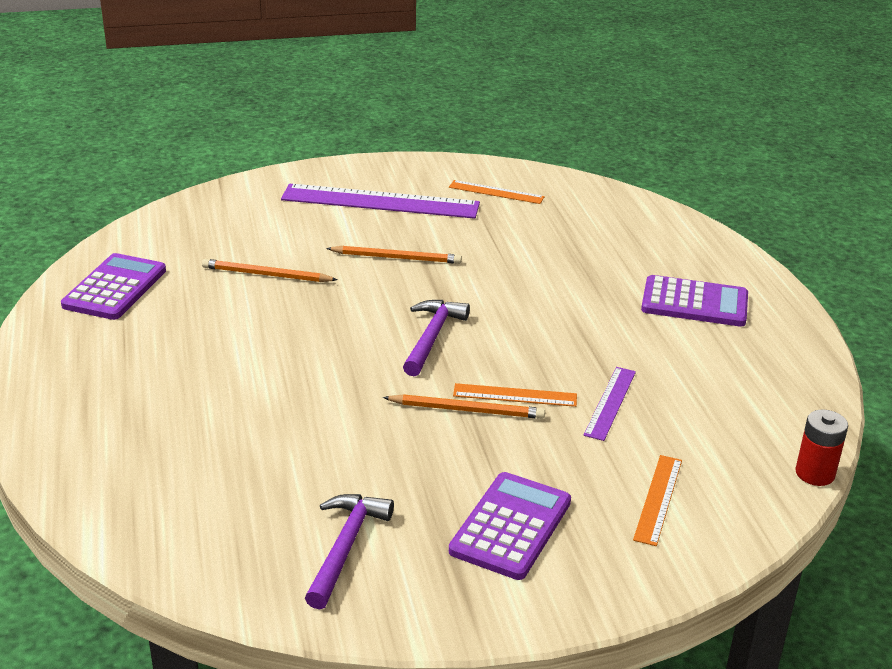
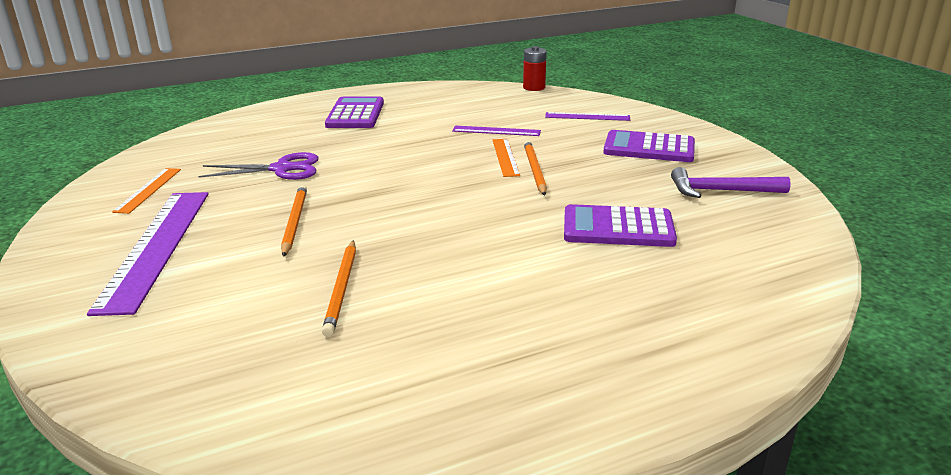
camera: 100 degrees left, 5 degrees down
purple calculator [61,253,166,320] -> purple calculator moved to [564,204,677,247]
purple hammer [403,300,470,377] -> none
orange ruler [633,455,682,546] -> purple ruler [545,112,630,121]
none -> purple scissors [198,152,319,180]

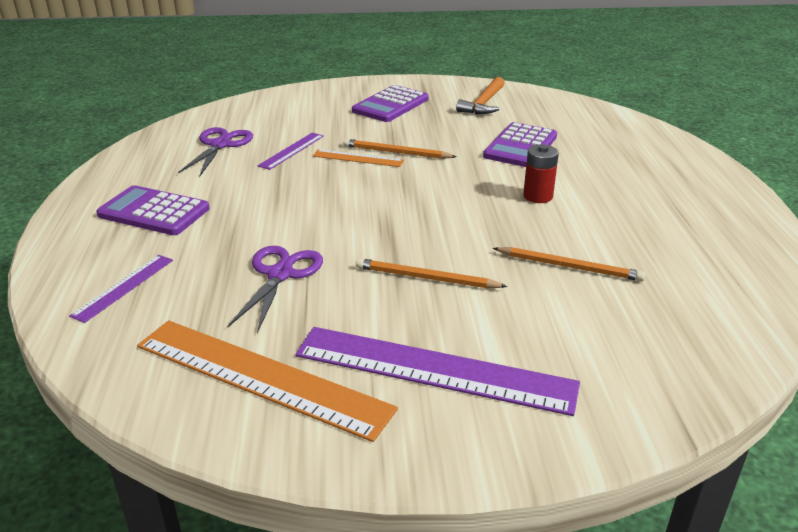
camera: 70 degrees left, 5 degrees up
orange ruler [112,168,181,214] -> orange ruler [137,320,398,442], size x2.02
red battery [523,46,547,91] -> red battery moved to [523,145,559,203]
purple ruler [545,112,630,121] -> purple ruler moved to [69,255,173,323]
purple hammer [671,167,791,198] -> orange hammer [456,77,504,114]
none -> purple scissors [178,127,253,177]

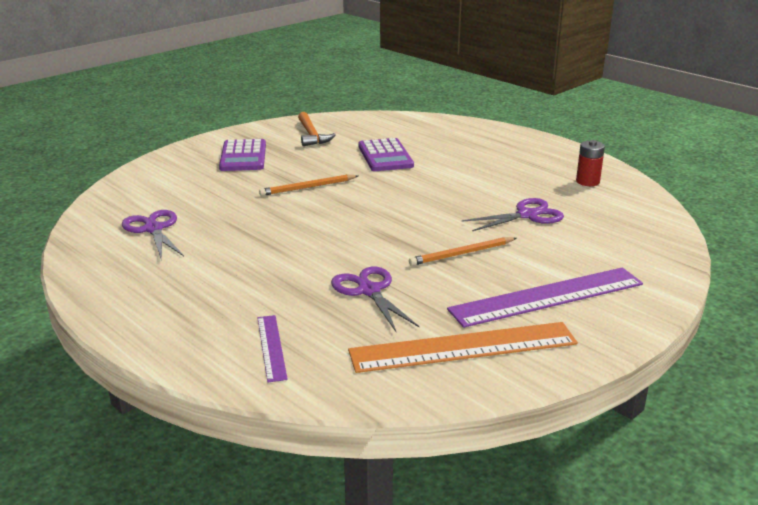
camera: 40 degrees left, 5 degrees down
purple calculator [96,185,210,235] -> none
purple ruler [258,133,324,170] -> none
orange ruler [313,149,404,167] -> none
orange pencil [493,247,645,281] -> purple scissors [462,198,564,231]
red battery [523,145,559,203] -> red battery moved to [576,140,605,186]

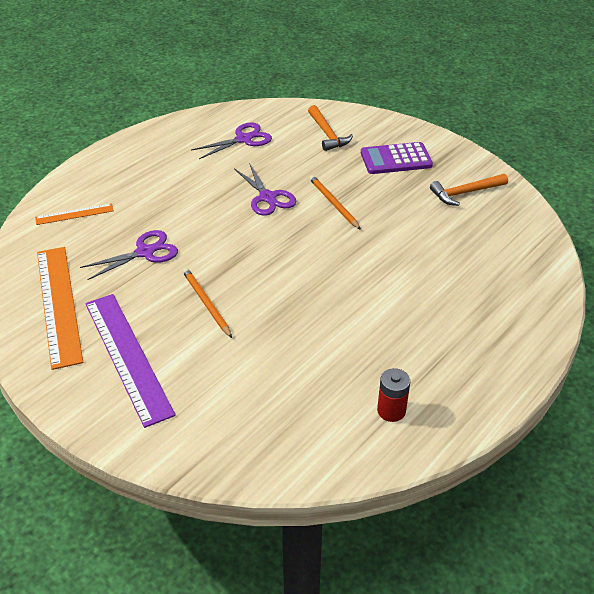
camera: 85 degrees right, 15 degrees up
purple ruler [258,315,288,382] -> orange ruler [35,203,114,225]
purple calculator [358,138,414,171] -> none
purple scissors [462,198,564,231] -> purple scissors moved to [234,163,296,216]
none -> orange hammer [308,105,353,151]

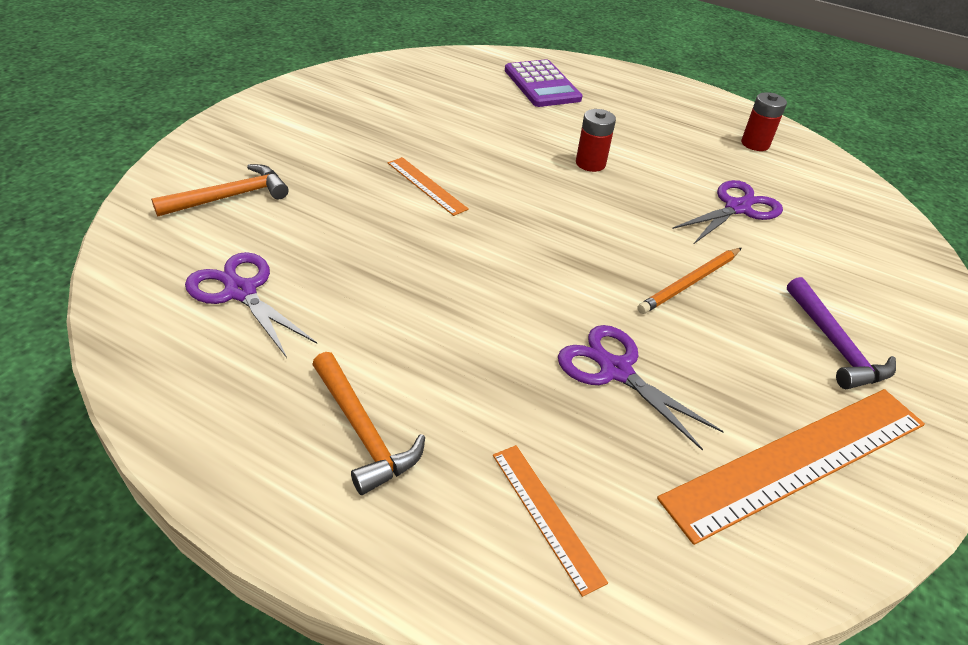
camera: 105 degrees left, 0 degrees up
purple ruler [85,294,176,428] -> purple hammer [787,277,896,389]
purple scissors [234,163,296,216] -> purple scissors moved to [672,180,783,244]
orange pencil [309,175,361,230] -> orange ruler [388,157,469,216]
purple calculator [361,142,433,174] -> purple calculator moved to [505,59,583,107]
orange hammer [430,174,508,206] -> orange hammer moved to [312,352,425,495]
none -> red battery [576,109,616,172]

